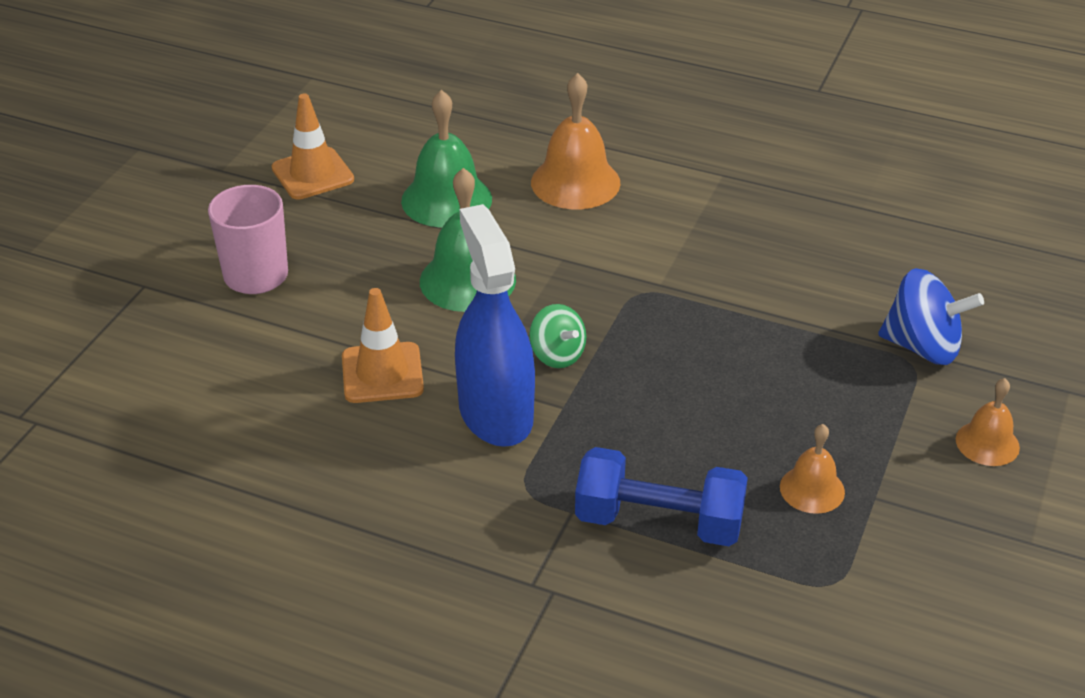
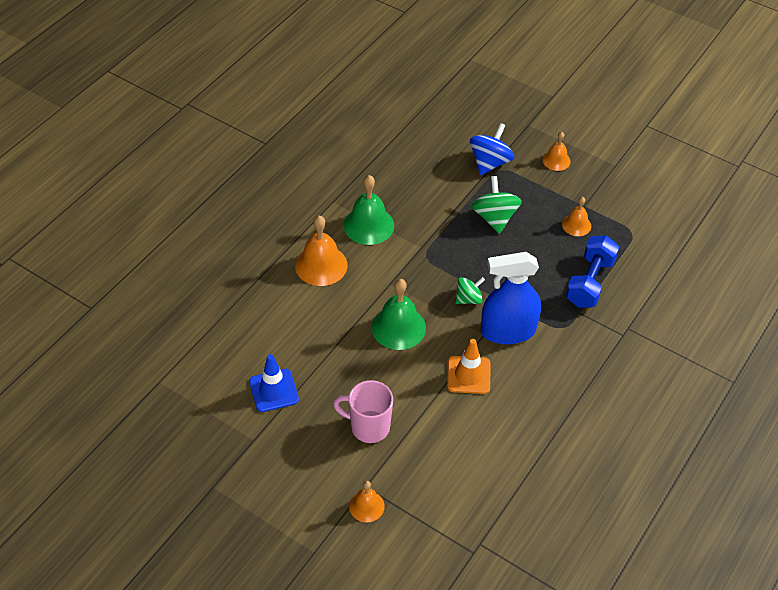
camera: 80 degrees left, 10 degrees up
orange traffic cone [272,93,354,200] -> blue traffic cone [249,354,299,412]
green bell [401,90,492,227] -> green bell moved to [343,175,394,245]
none -> orange bell [349,481,385,522]
none -> green spinning top [471,176,522,234]

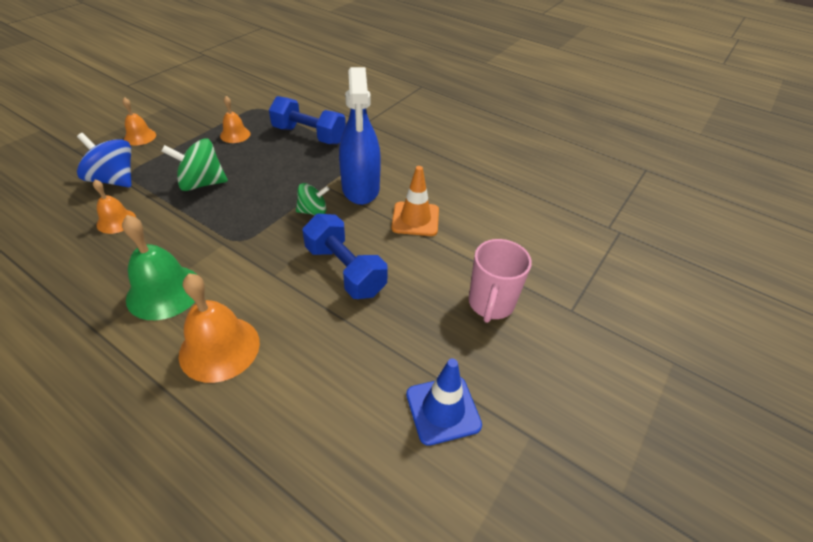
camera: 90 degrees left, 5 degrees down
orange bell [349,481,385,522] -> orange bell moved to [93,179,136,234]
green bell [371,279,426,350] -> blue dumbbell [302,214,388,299]
green spinning top [455,277,485,304] -> green spinning top turned 105 degrees clockwise [296,183,329,215]

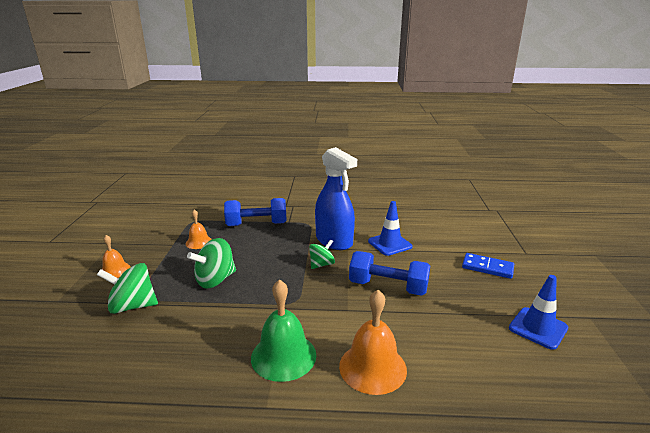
camera: 30 degrees left, 20 degrees down
blue spinning top [77,133,132,188] -> green spinning top [97,263,158,314]
orange bell [93,179,136,234] -> none
orange traffic cone [391,166,439,236] -> blue traffic cone [368,201,413,256]
pink mug [469,239,532,323] -> blue domino [462,253,514,279]

